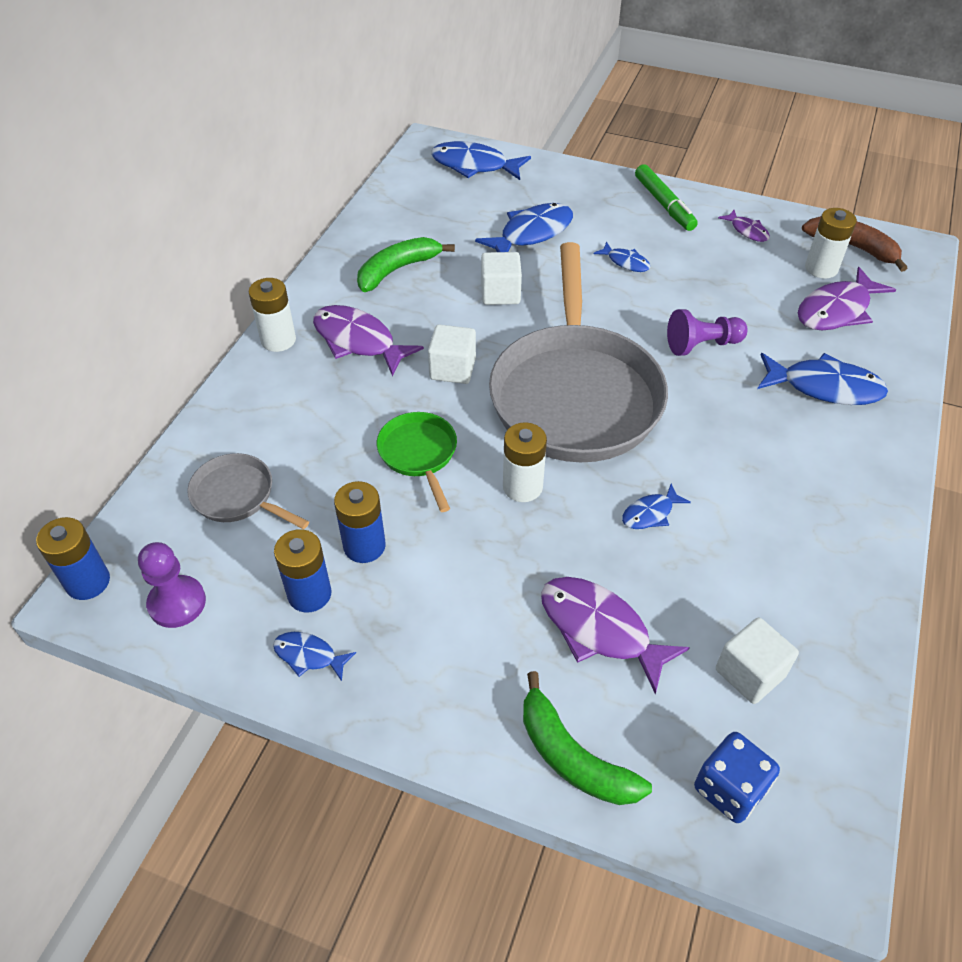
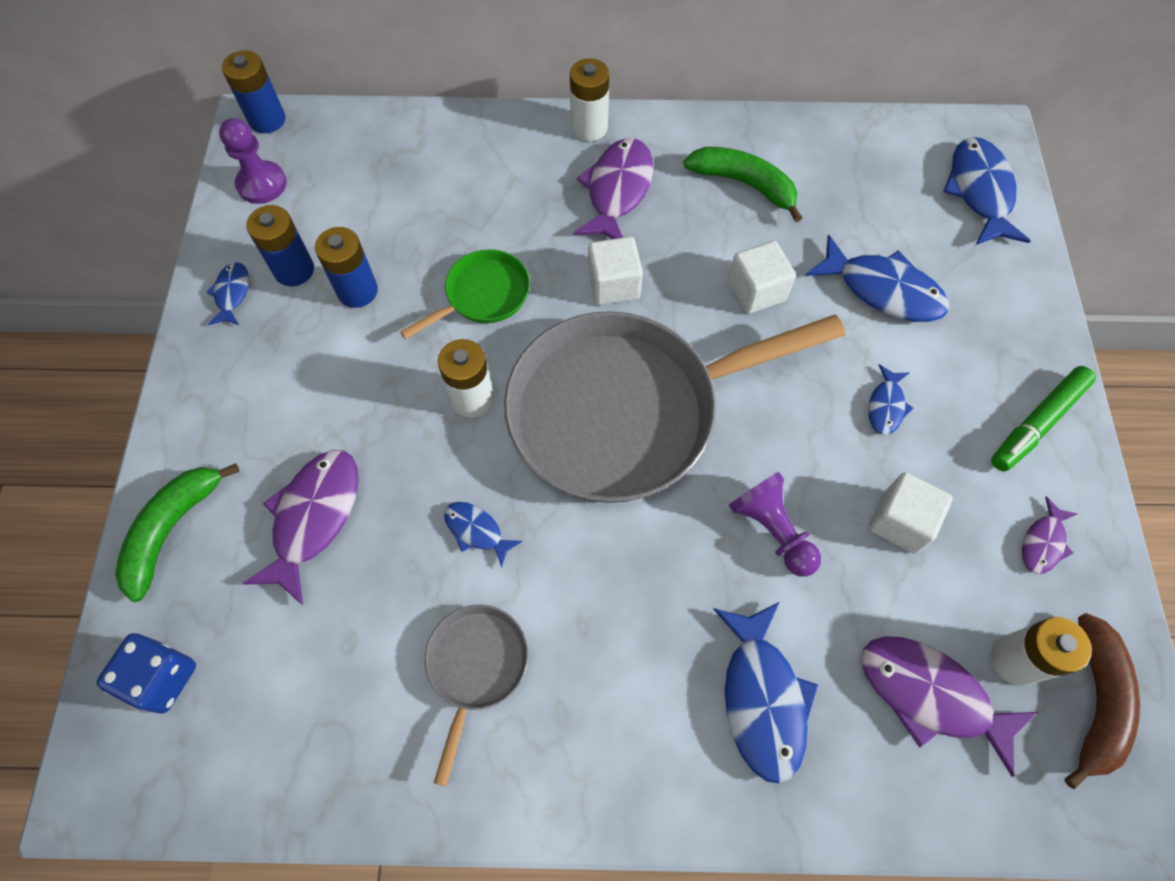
camera: 70 degrees right, 15 degrees up
grey pan [188,453,309,529] -> grey pan moved to [425,605,528,786]
white cube [716,617,799,704] -> white cube moved to [869,472,953,553]

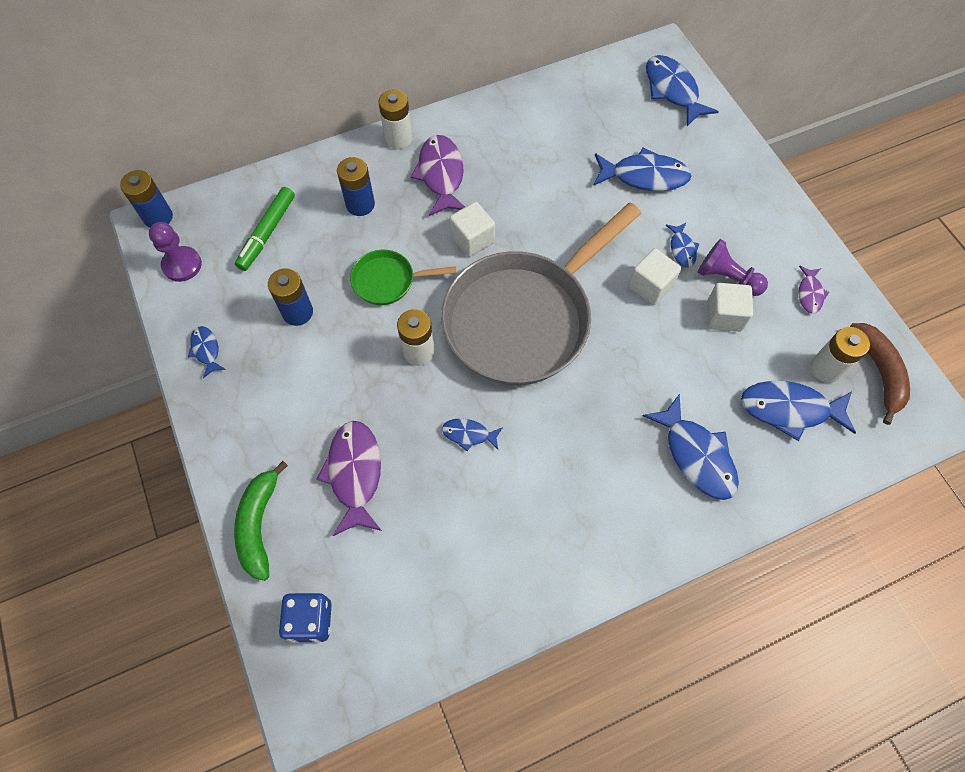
camera: 25 degrees left, 0 degrees up
blue battery [246,205,314,286] -> blue battery moved to [337,157,375,216]
green pan [400,249,530,339] -> green pan turned 120 degrees counterclockwise [350,250,456,305]
grey pan [425,605,528,786] -> none
green banana [684,147,802,222] -> none
white cube [728,241,796,314] -> white cube moved to [628,248,681,305]
purple pawn [729,472,821,577] -> purple pawn moved to [698,239,768,296]
purple fish [861,636,1038,777] -> blue fish [741,381,856,441]
green marker [991,366,1096,471] -> green marker moved to [235,187,295,271]

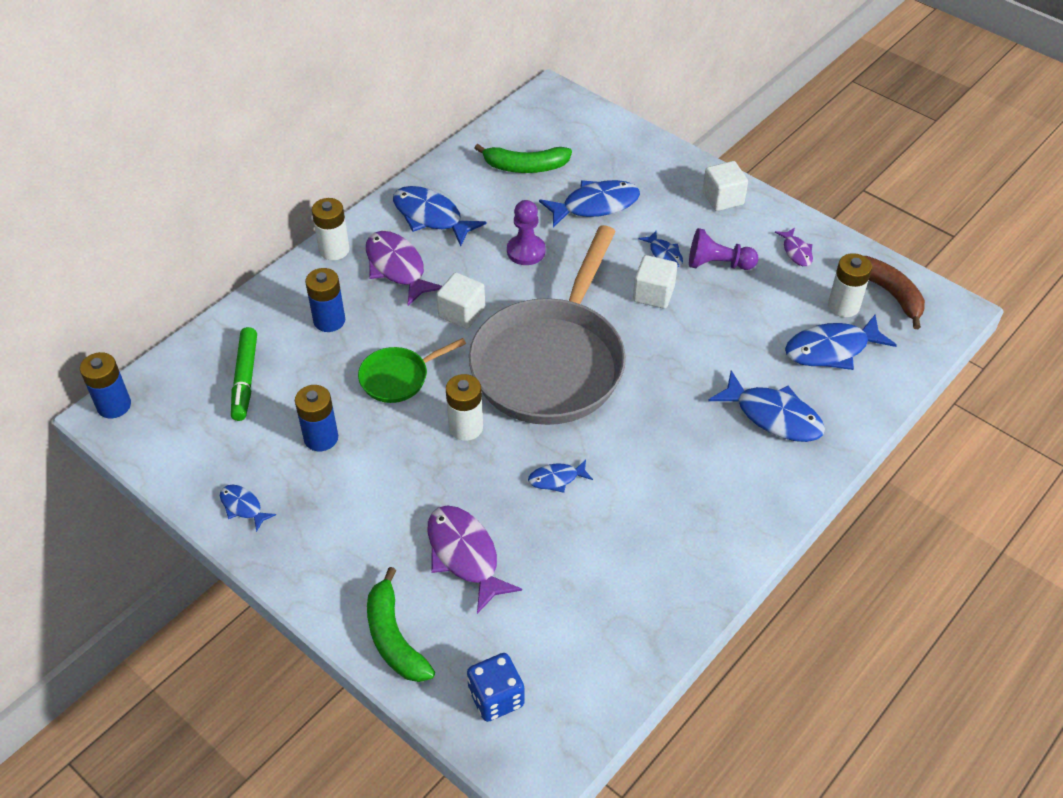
camera: 25 degrees left, 15 degrees down
purple pawn [149,222,202,282] -> purple pawn moved to [507,200,546,265]
blue fish [646,55,719,126] -> blue fish moved to [393,186,487,247]
white cube [707,283,753,332] -> white cube moved to [702,161,748,211]
none -> green banana [475,144,572,173]

